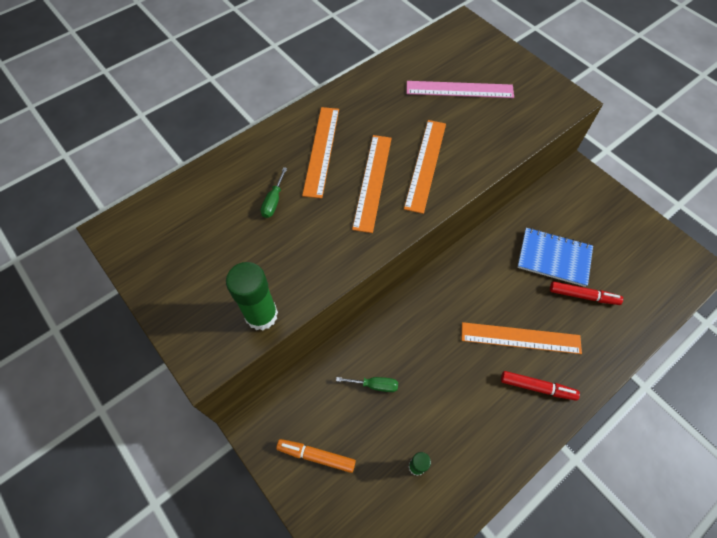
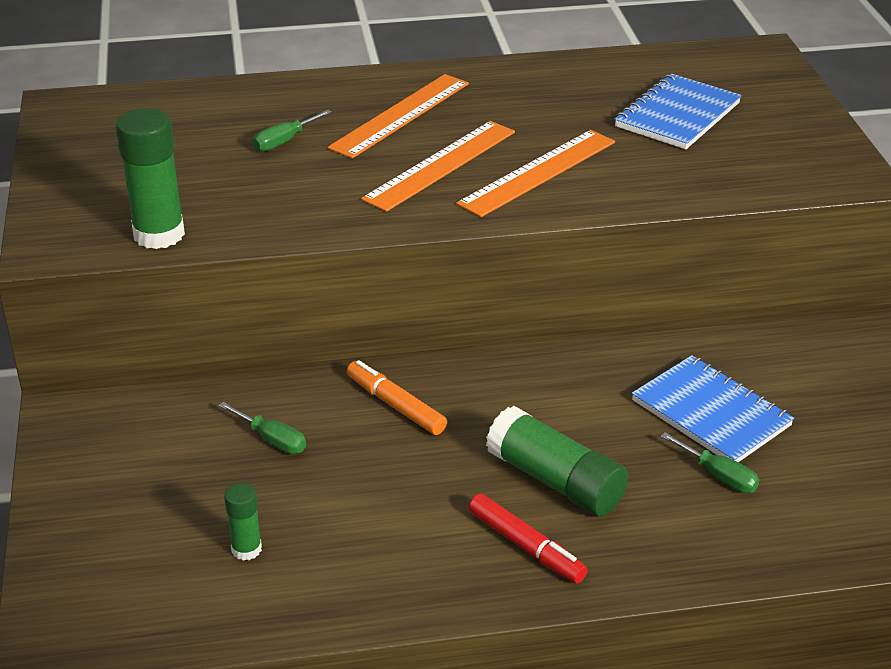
camera: 30 degrees right, 25 degrees down
orange marker [276,439,356,473] -> orange marker moved to [347,360,447,435]
pink ruler [407,81,514,98] -> blue notebook [614,74,742,149]
orange ruler [462,322,582,354] -> green glue stick [486,406,629,517]
red marker [550,281,623,305] -> green screwdriver [661,432,759,493]

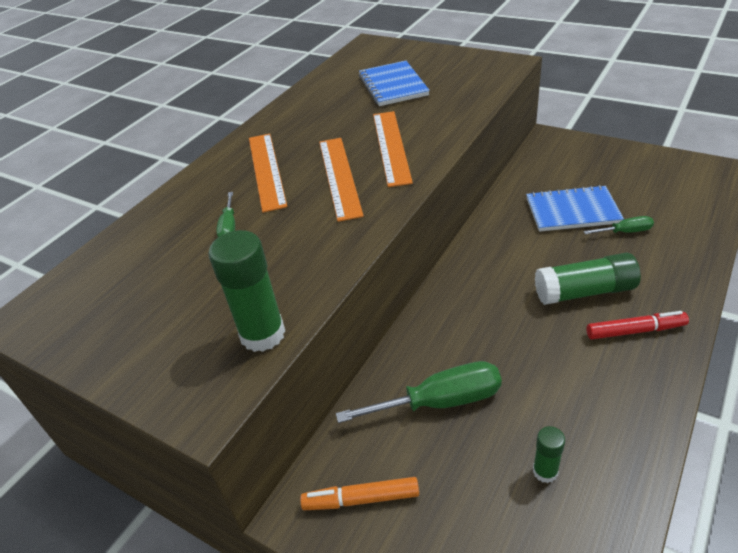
camera: 45 degrees left, 5 degrees up
green screwdriver [219,402,306,454] -> green screwdriver [336,361,502,423], size x1.91
orange marker [347,360,447,435] -> orange marker moved to [300,477,419,510]

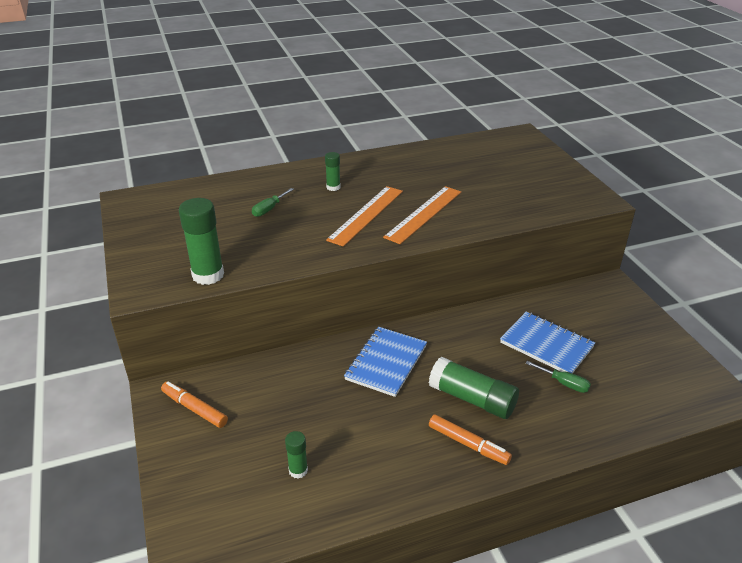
camera: 35 degrees right, 5 degrees down
orange ruler [249,133,288,213] -> green glue stick [325,152,341,191]
green screwdriver [336,361,502,423] -> none
blue notebook [359,61,430,106] -> blue notebook moved to [344,327,427,397]
red marker [586,311,689,340] -> orange marker [429,414,512,465]

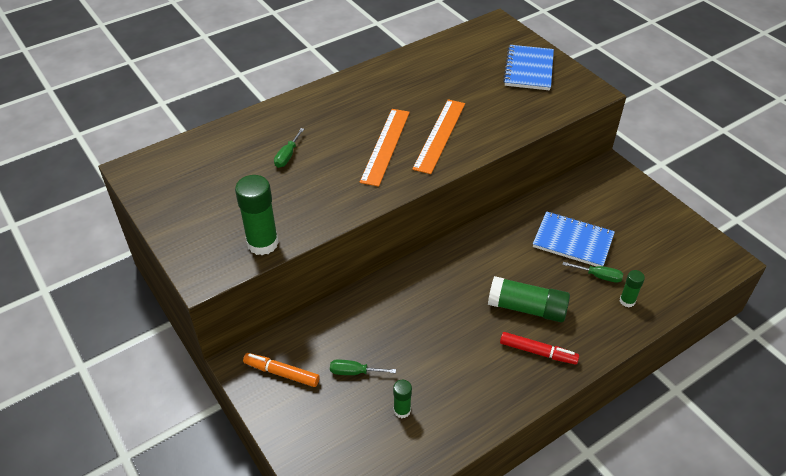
camera: 15 degrees left, 10 degrees up
green glue stick [325,152,341,191] -> green glue stick moved to [620,270,645,307]
blue notebook [344,327,427,397] -> blue notebook moved to [503,45,554,90]
orange marker [429,414,512,465] -> red marker [500,332,579,364]
none -> green screwdriver [330,359,396,375]

